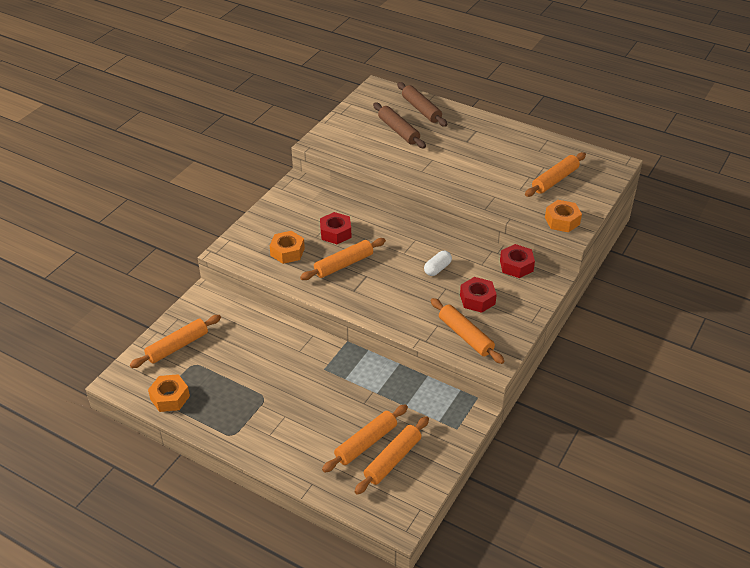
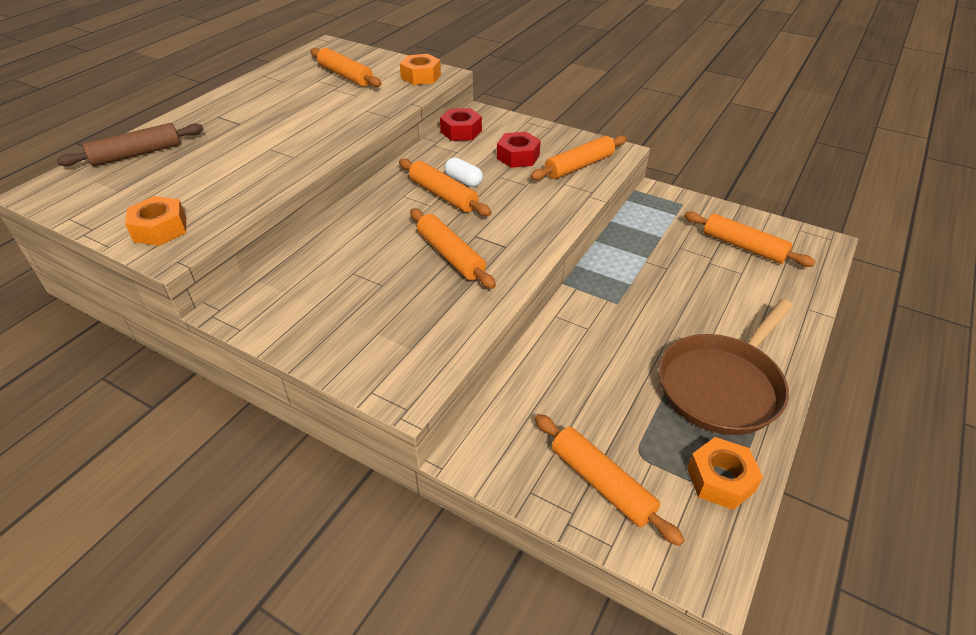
camera: 90 degrees left, 0 degrees up
orange nut [270,231,305,264] -> orange nut moved to [125,196,186,246]
red nut [320,212,351,244] -> none
orange rolling pin [322,404,408,473] -> orange rolling pin moved to [399,158,492,216]
brown rolling pin [373,103,426,148] -> none
none -> brown pan [659,299,793,435]

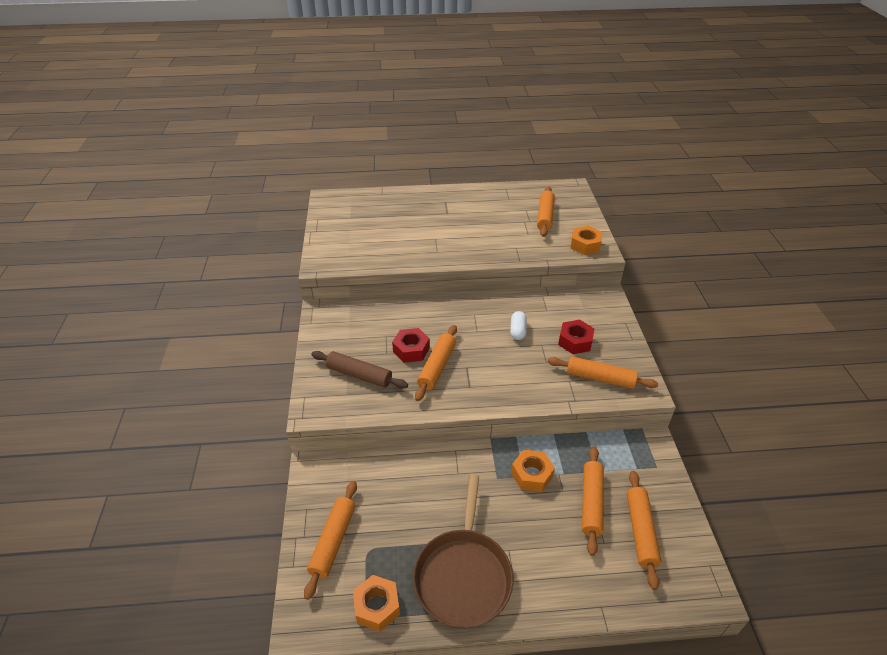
camera: 55 degrees right, 0 degrees up
brown rolling pin [56,123,204,166] -> brown rolling pin moved to [311,351,408,389]
orange nut [125,196,186,246] -> orange nut moved to [511,450,555,492]
orange rolling pin [399,158,492,216] -> orange rolling pin moved to [582,446,604,556]
red nut [440,108,482,141] -> red nut moved to [392,328,430,363]
brown pan [659,299,793,435] -> brown pan turned 90 degrees counterclockwise [413,474,513,628]

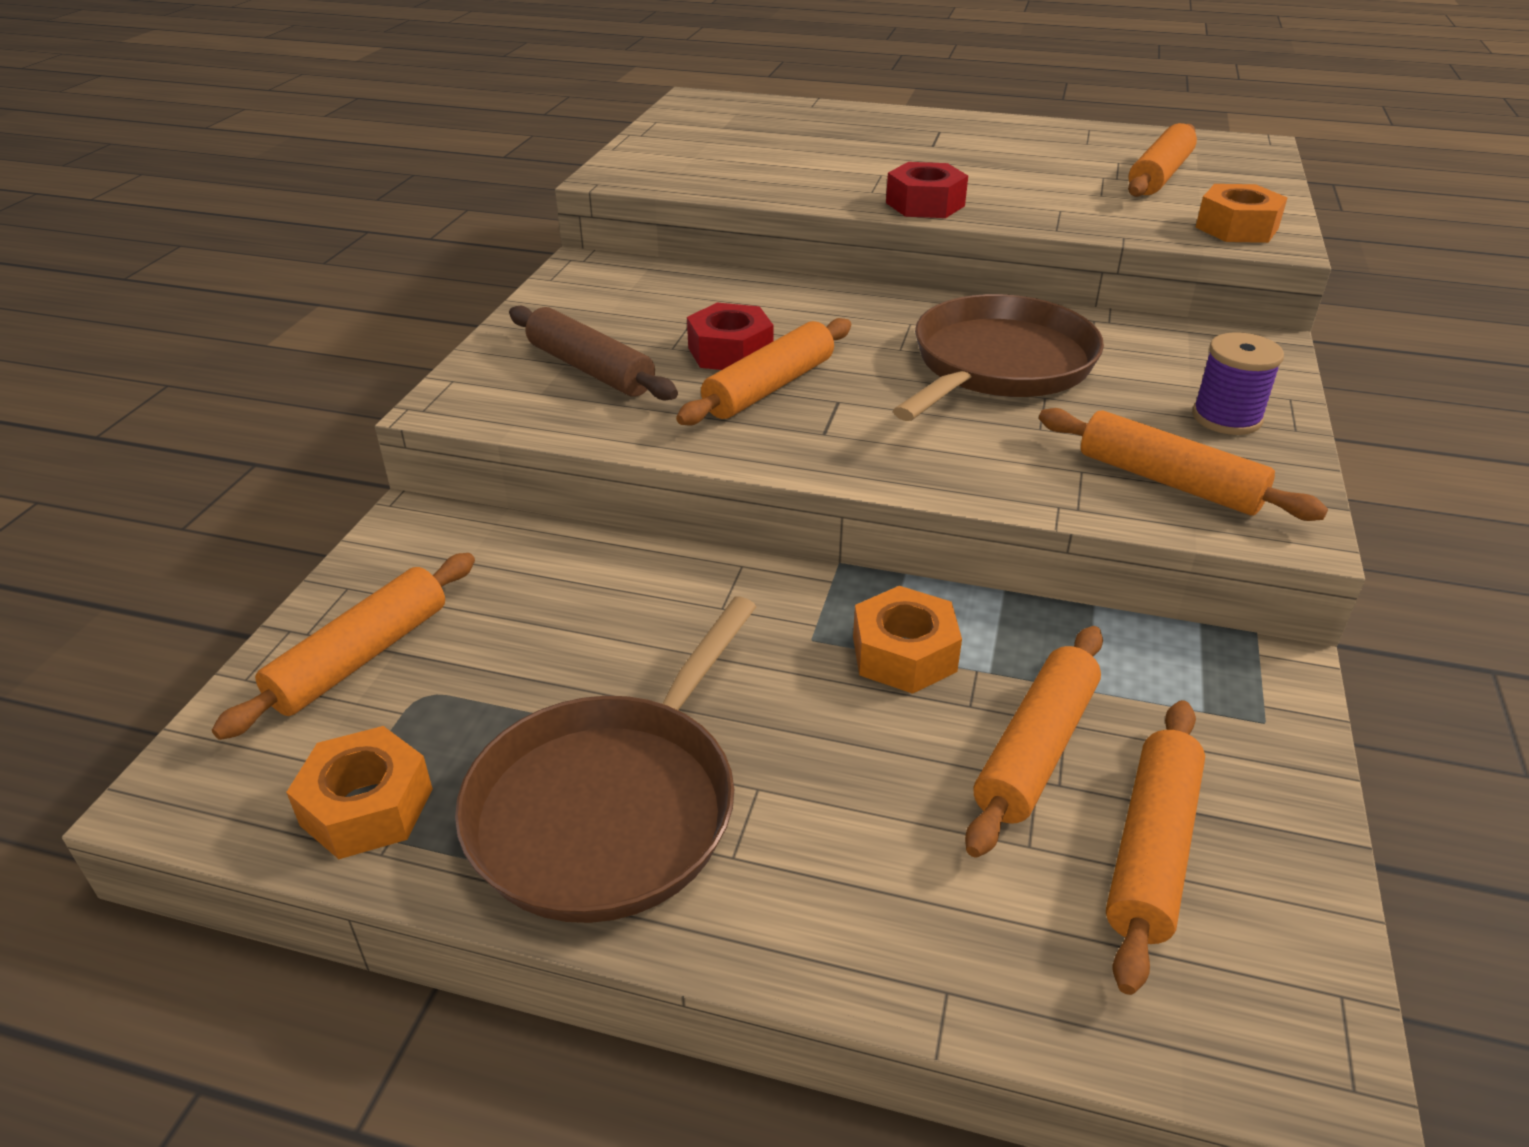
camera: 20 degrees right, 5 degrees down
white capsule [510,311,527,340] -> brown pan [893,294,1104,421]
red nut [558,320,595,354] -> red nut moved to [886,162,968,218]
none -> purple spool [1192,332,1284,435]

